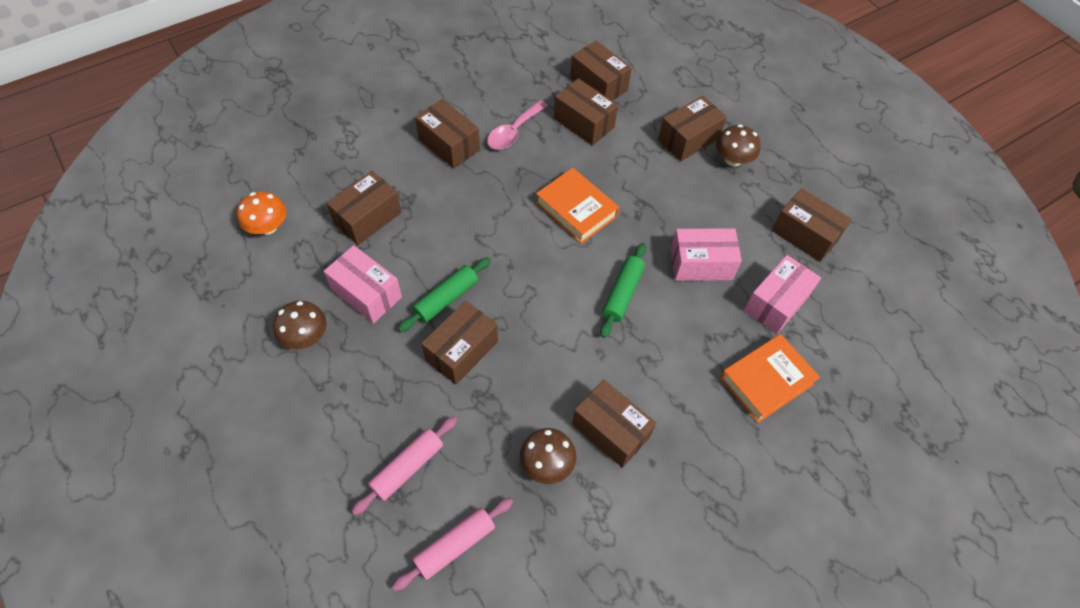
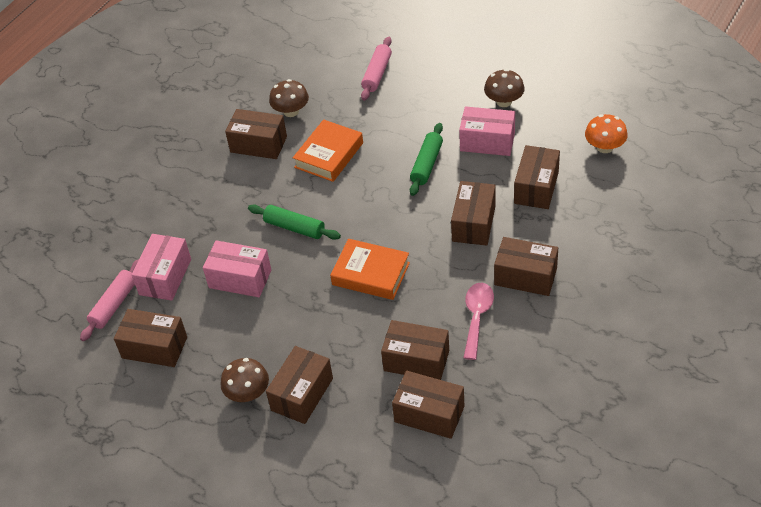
camera: 160 degrees right, 10 degrees down
pink rolling pin [392,498,513,591] -> pink rolling pin moved to [80,259,139,341]
brown box [421,301,498,385] -> brown box moved to [451,181,496,246]
green rolling pin [600,243,646,338] -> green rolling pin turned 60 degrees counterclockwise [248,204,341,240]
pink box [670,228,742,281] -> pink box turned 45 degrees clockwise [203,240,271,297]
orange book [720,334,820,423] -> orange book moved to [293,119,363,182]

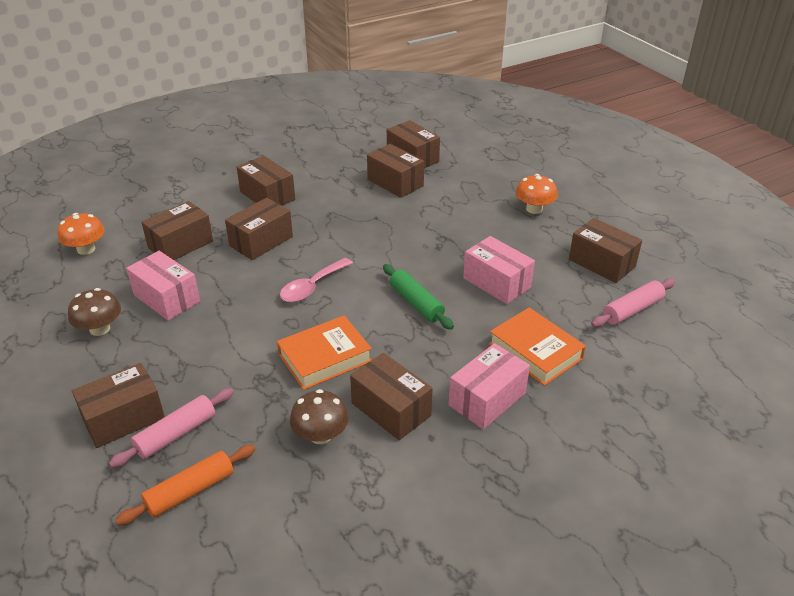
camera: 155 degrees left, 10 degrees down
pink box [132,234,191,301] -> pink box moved to [449,343,530,429]
brown mushroom [221,358,269,402] -> orange mushroom [516,174,558,214]
brown box [266,346,333,424] -> brown box moved to [72,363,165,448]
orange book [330,239,410,300] -> orange book moved to [489,307,586,386]
green rolling pin [410,123,443,196] -> none
pink spoon [463,283,494,360] -> pink spoon moved to [280,258,353,302]
none -> orange rolling pin [115,445,256,526]

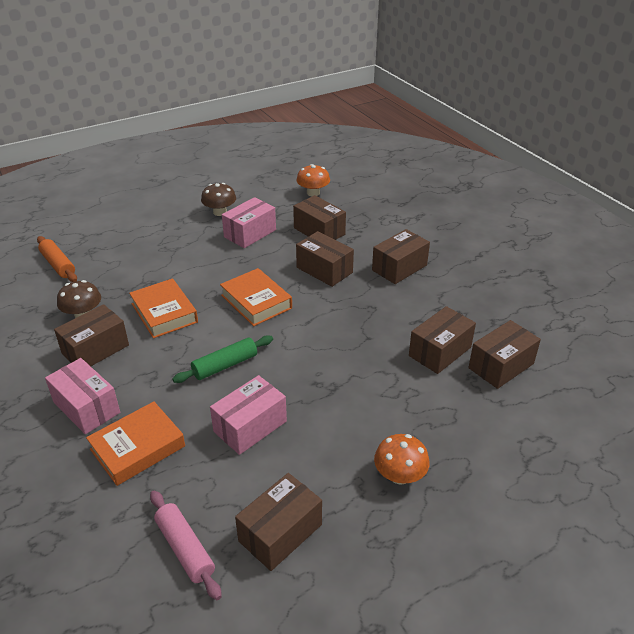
camera: 90 degrees right, 0 degrees up
brown box [72,363,165,448] -> none
pink rolling pin [109,388,234,468] -> none
pink spoon [280,258,353,302] -> orange book [220,268,292,326]

